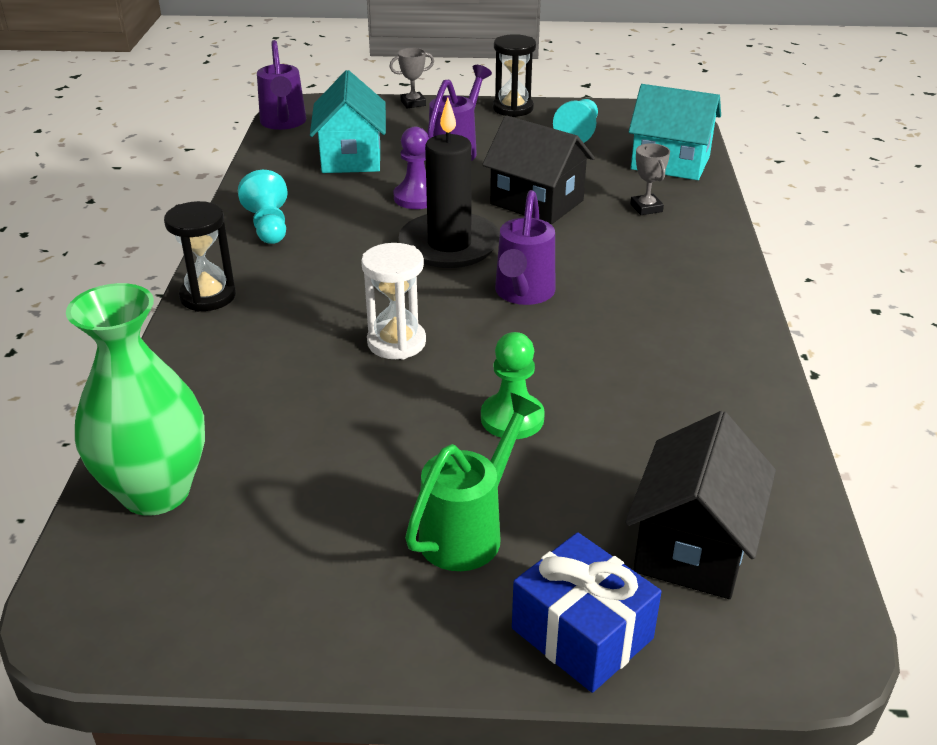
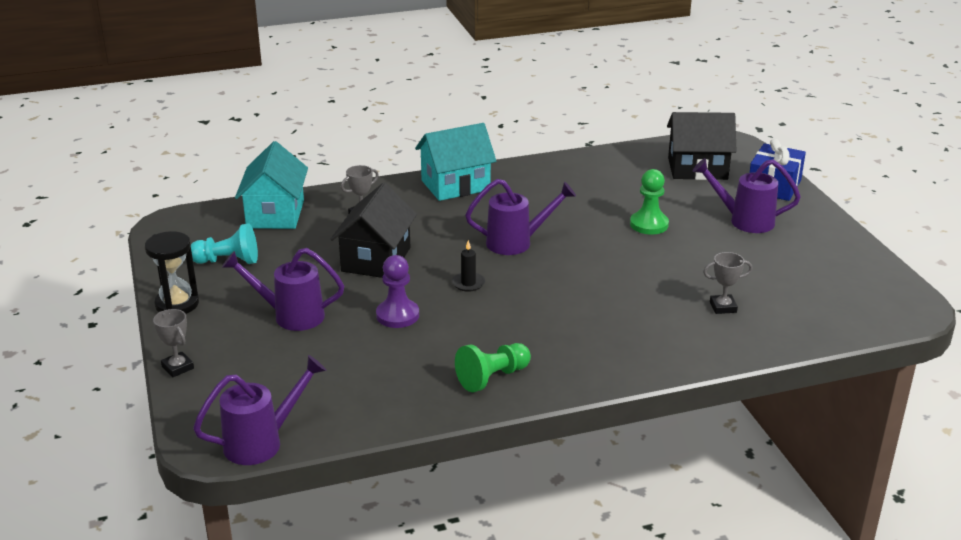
camera: 110 degrees left, 5 degrees down
green vase [66,283,205,516] -> none
black hourglass [164,201,236,312] -> none
turquoise pawn [238,170,288,244] -> green pawn [455,343,531,392]
turquoise house [310,70,386,173] -> turquoise house moved to [415,123,496,201]
white hourglass [361,243,426,359] -> none
black candle [399,97,500,268] -> black candle [452,240,485,292], size x0.40
green watering can [405,393,541,571] -> purple watering can [692,158,801,233]
none -> grey trophy [703,252,753,314]

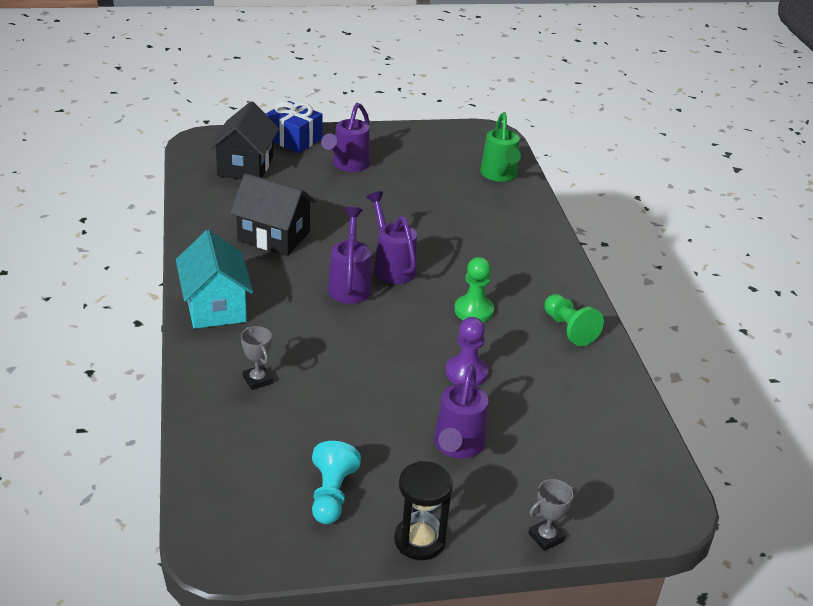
camera: 85 degrees left, 5 degrees up
purple watering can [193,355,326,465] -> purple watering can moved to [366,191,417,284]
turquoise house [235,141,308,229] -> none
black house [331,183,417,278] -> black house moved to [230,173,316,256]
black candle [452,240,485,292] -> none
green pawn [630,169,669,235] -> green pawn moved to [454,257,494,322]
grey trophy [703,252,753,314] -> none
none -> green watering can [480,112,521,182]

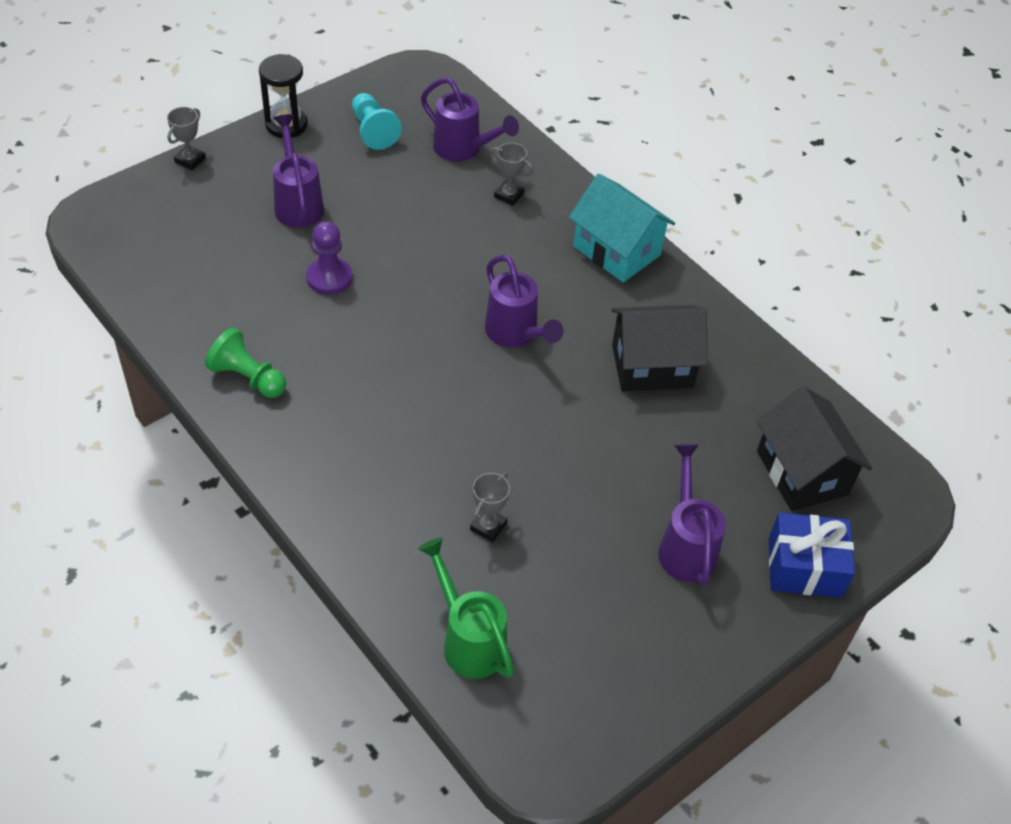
camera: 150 degrees right, 15 degrees up
purple watering can [366,191,417,284] -> purple watering can moved to [421,77,519,162]
green pawn [454,257,494,322] -> none
none -> grey trophy [470,473,510,542]

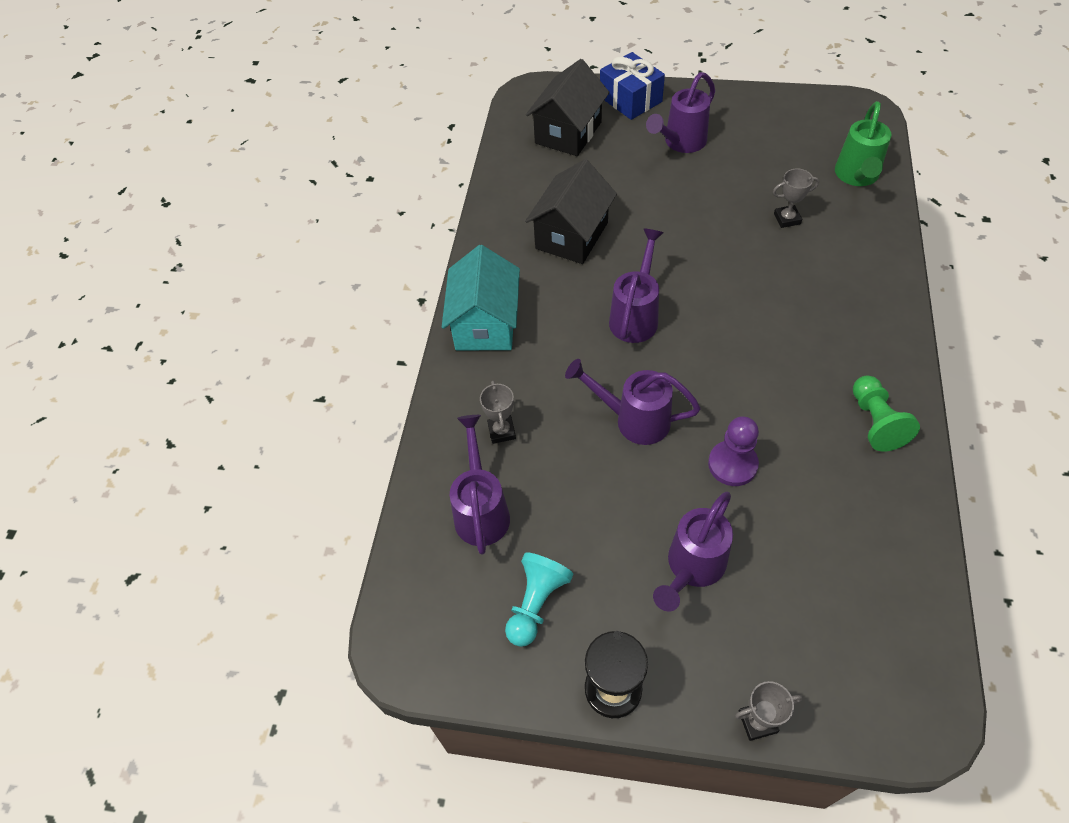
camera: 125 degrees left, 5 degrees up
black house [612,305,708,391] -> black house turned 75 degrees clockwise [525,159,617,264]
none -> purple watering can [565,359,701,445]

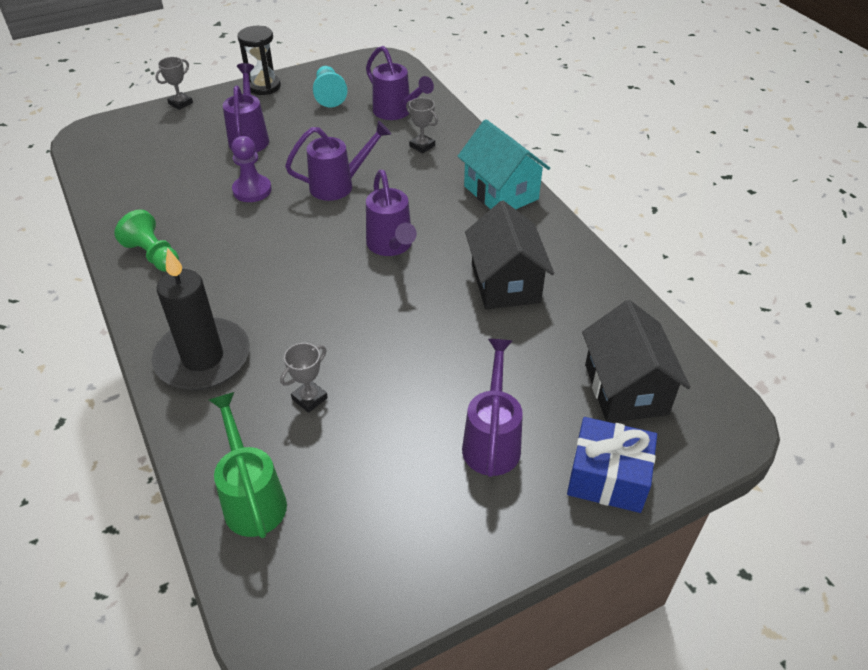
camera: 140 degrees right, 10 degrees down
none -> black candle [152,247,250,390]

